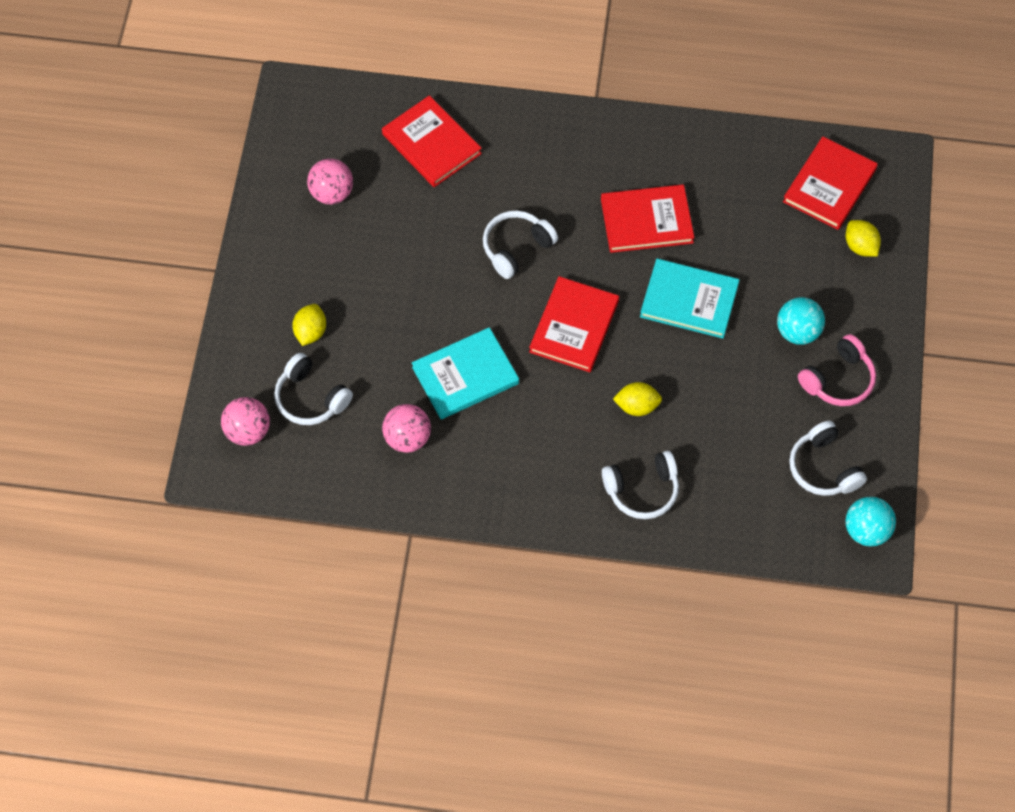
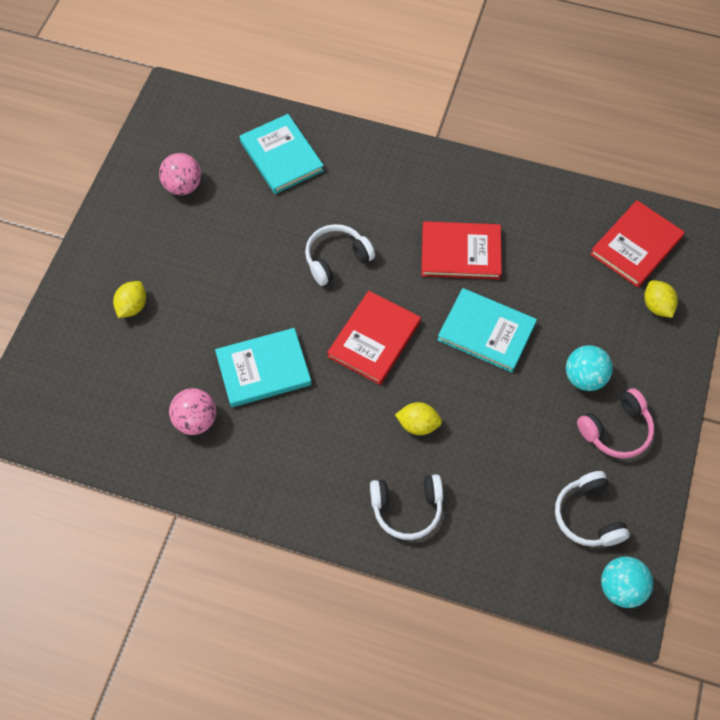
camera: 10 degrees right, 0 degrees up
pink ball [221,397,270,446] -> none
white headphones [274,353,353,425] -> none
red book [382,95,482,187] -> turquoise book [240,114,324,194]

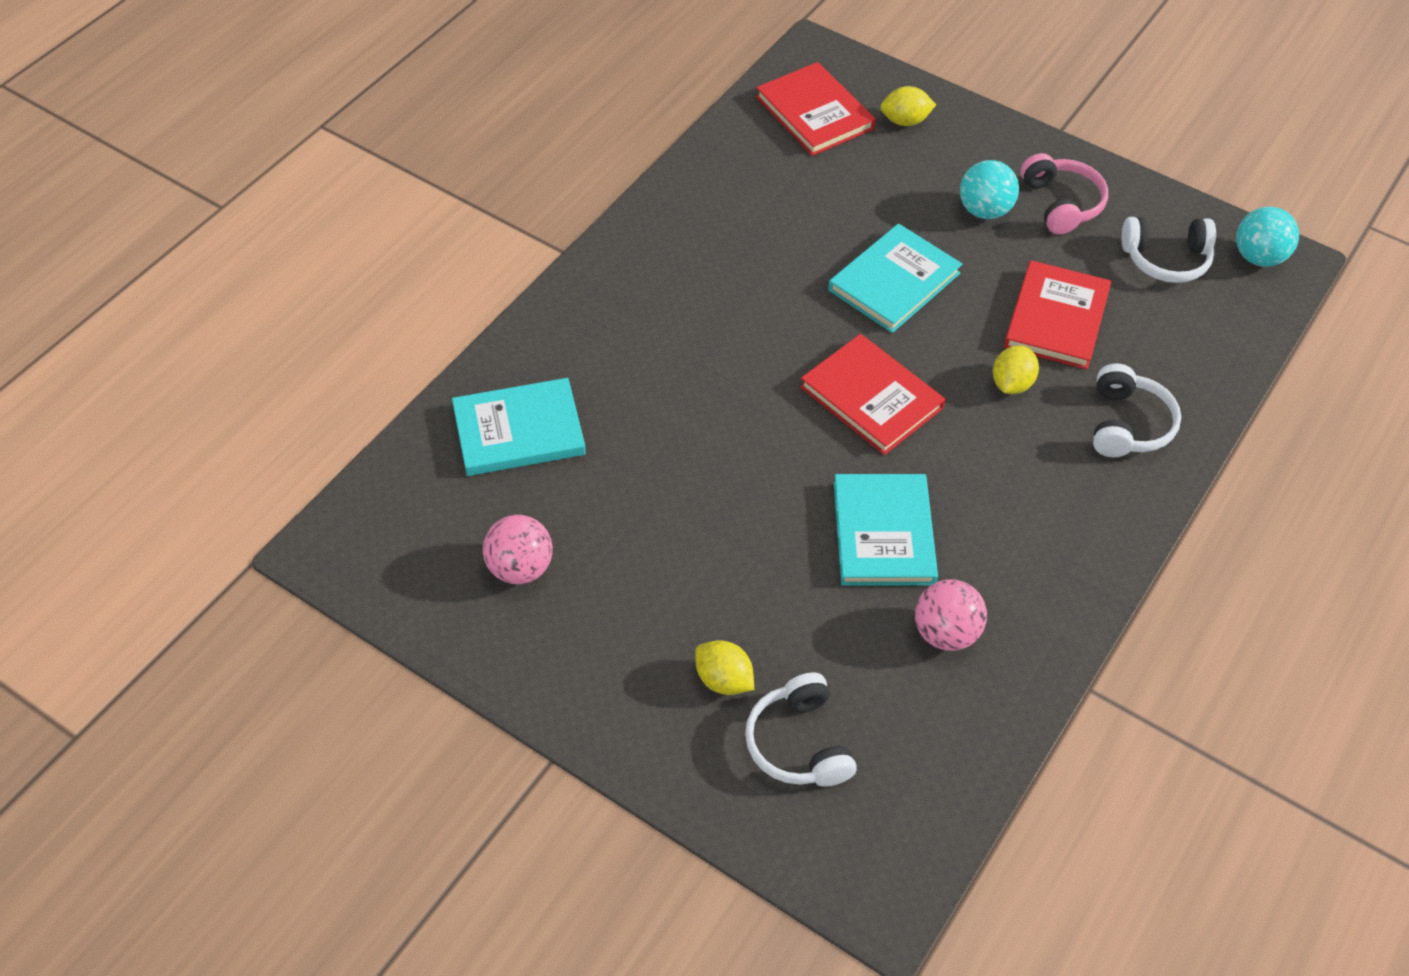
camera: 75 degrees left, 10 degrees down
white headphones [305,224,375,286] -> white headphones moved to [745,673,857,787]
red book [421,221,502,280] -> red book moved to [1004,260,1112,370]

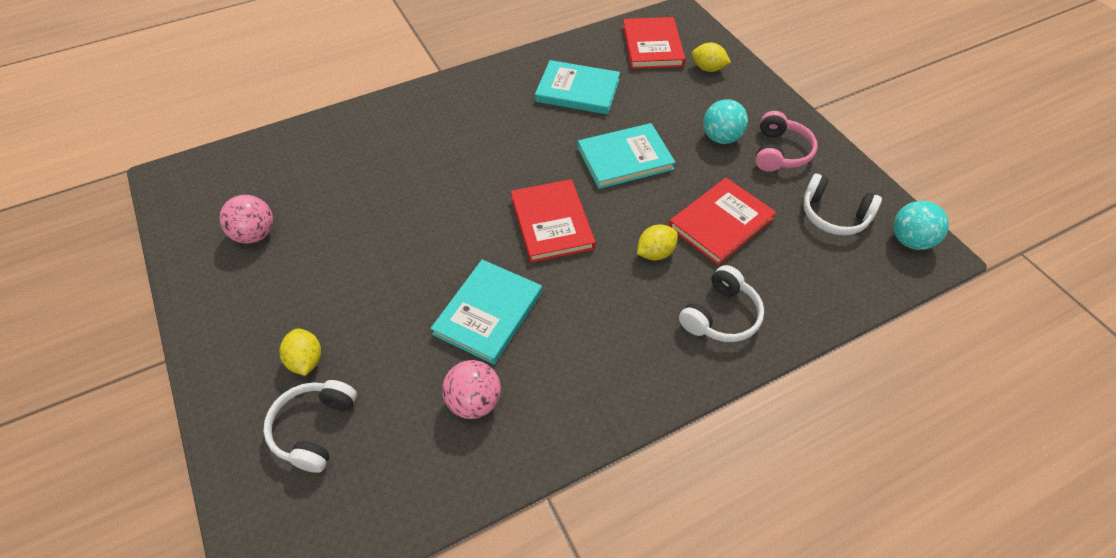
camera: 30 degrees right, 0 degrees up
turquoise book [452,378,586,476] -> turquoise book moved to [535,60,620,114]

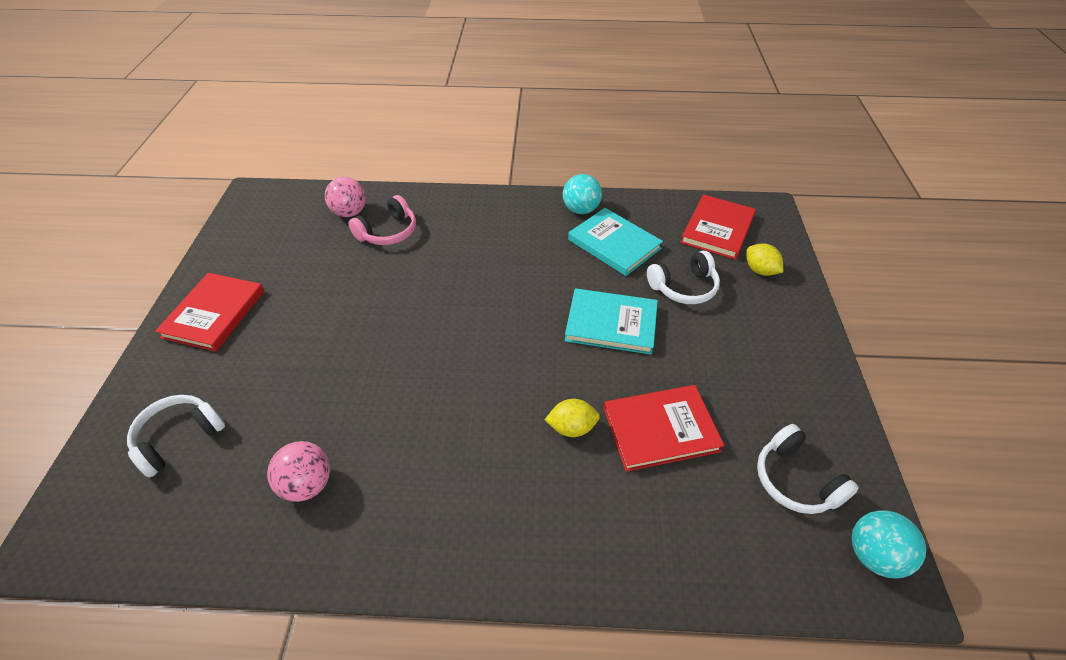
camera: 30 degrees right, 5 degrees down
pink ball [219,195,273,244] -> pink ball moved to [325,177,366,217]
yellow lemon [279,329,321,376] -> none
turquoise book [430,259,542,365] -> none
red book [511,179,596,263] -> red book moved to [155,273,264,352]
white headphones [679,265,764,342] -> white headphones moved to [647,251,720,304]
turquoise ball [703,99,748,144] -> turquoise ball moved to [563,174,602,214]
pink headphones [755,111,818,172] -> pink headphones moved to [348,195,416,245]

